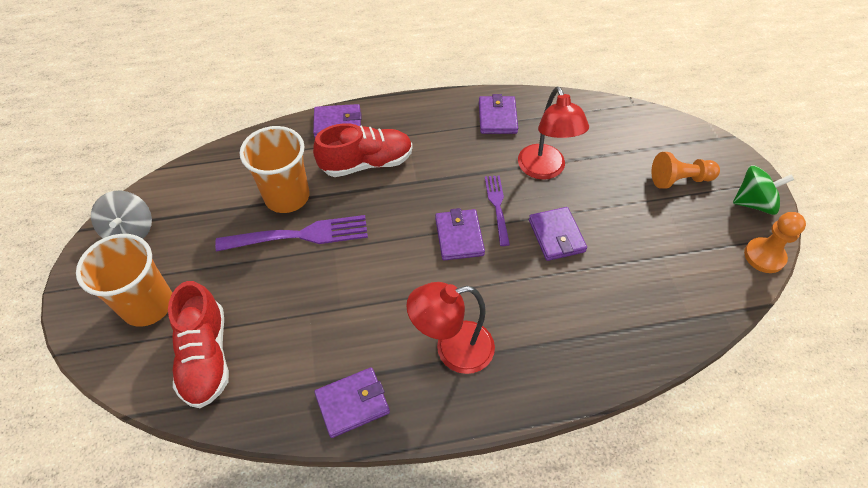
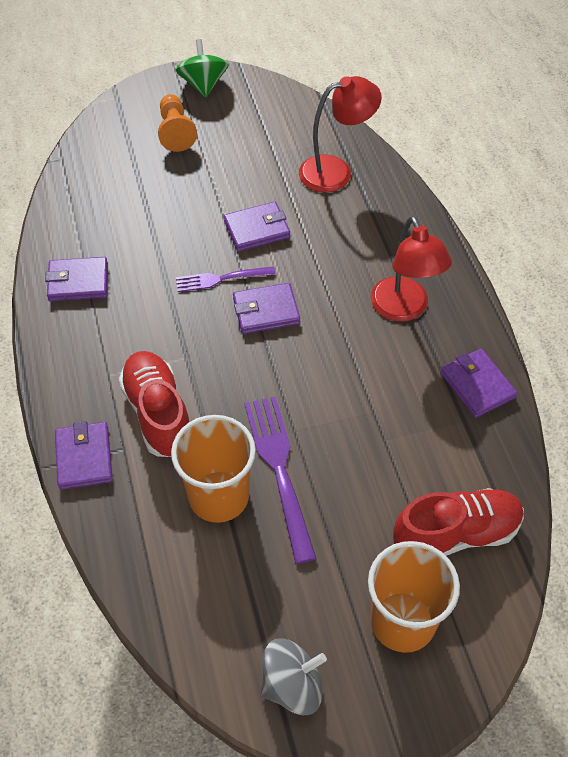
camera: 95 degrees left, 0 degrees up
red lamp [518,87,589,180] -> red lamp moved to [299,76,382,193]
orange pawn [744,212,806,273] -> none

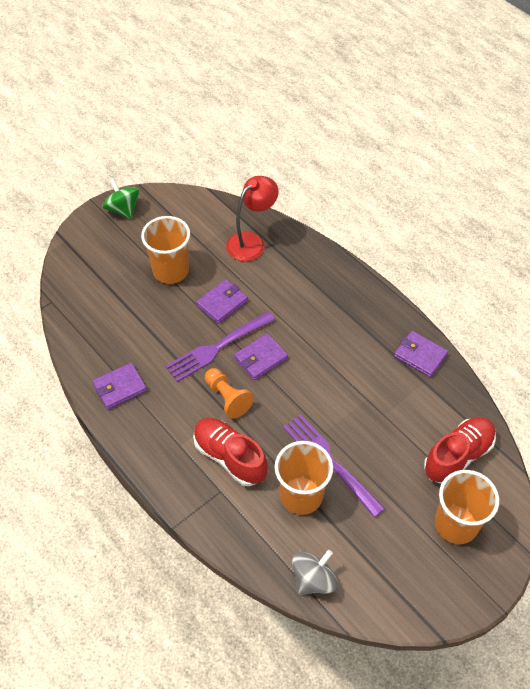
camera: 25 degrees left, 0 degrees up
purple wallet [55,421,113,490] -> none
orange pawn [158,94,197,152] -> orange pawn moved to [205,368,254,419]
purple fork [176,266,276,292] -> purple fork [166,311,275,382], size x1.65
grey spinning top [261,638,327,715] -> grey spinning top moved to [292,550,338,594]
red lamp [371,216,452,322] -> none
none -> orange cup [141,216,190,284]

